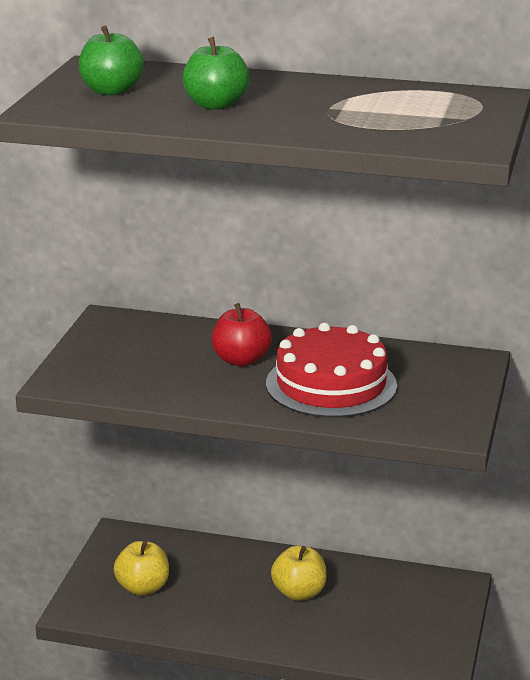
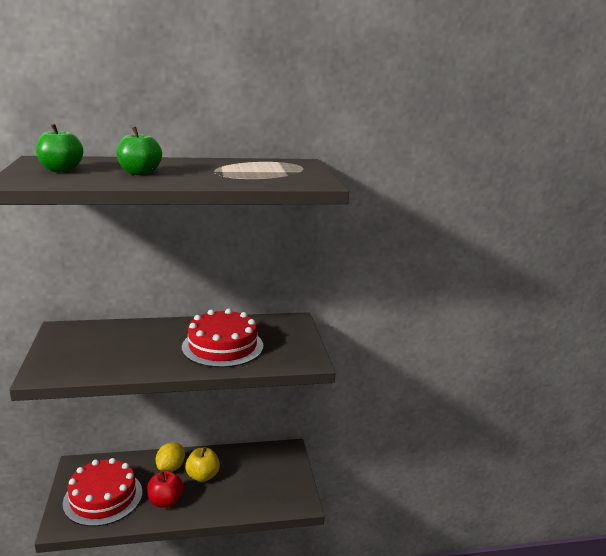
camera: 25 degrees left, 5 degrees down
yellow apple [113,541,169,596] -> red cake [63,458,142,526]
red apple [212,303,272,366] -> red apple moved to [147,471,184,508]
none -> yellow lemon [156,442,185,472]

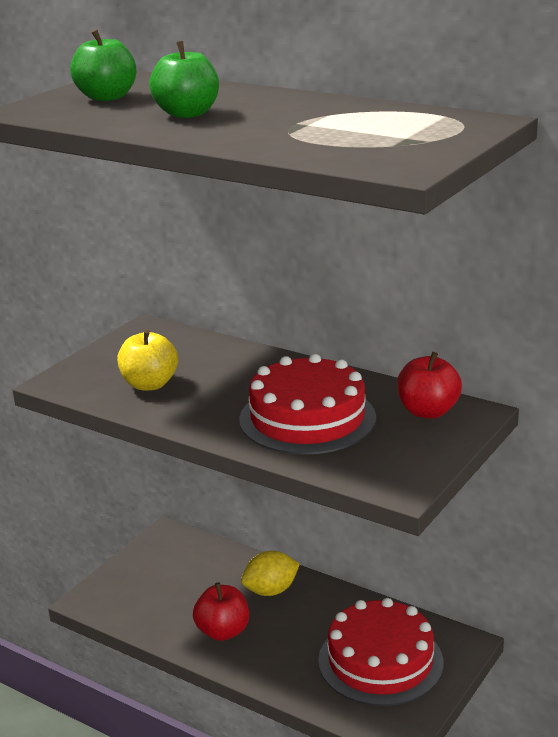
camera: 45 degrees right, 5 degrees up
red cake [63,458,142,526] -> red cake moved to [318,598,443,706]
yellow apple [185,448,220,482] -> yellow apple moved to [117,329,178,391]
none -> red apple [397,352,462,419]

